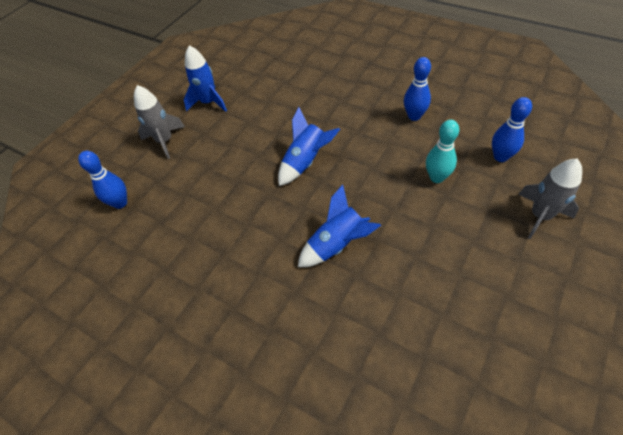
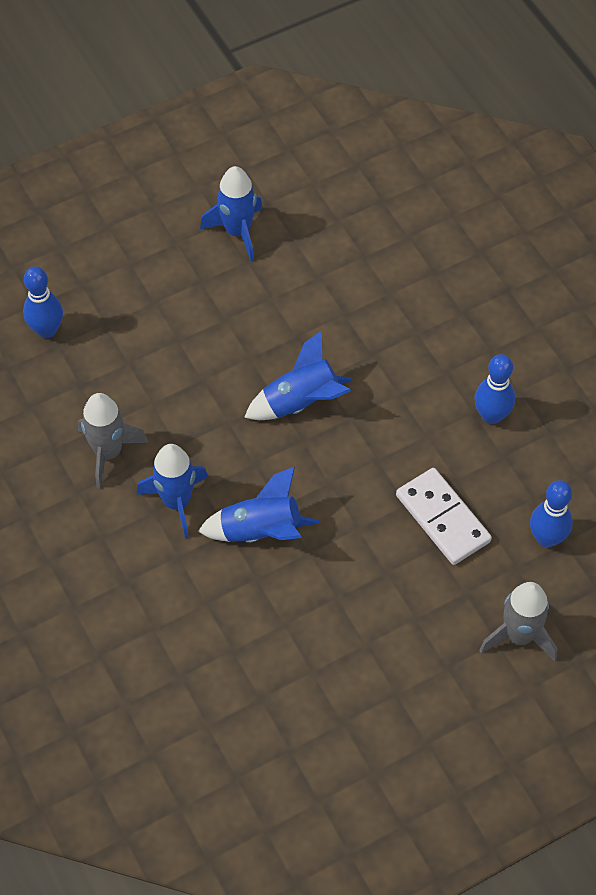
camera: 25 degrees right, 5 degrees up
grey rocket [134,85,185,159] -> grey rocket moved to [78,393,149,489]
turquoise bowling pin [426,120,459,183] -> white domino [396,468,492,565]
none -> blue rocket [136,444,208,539]

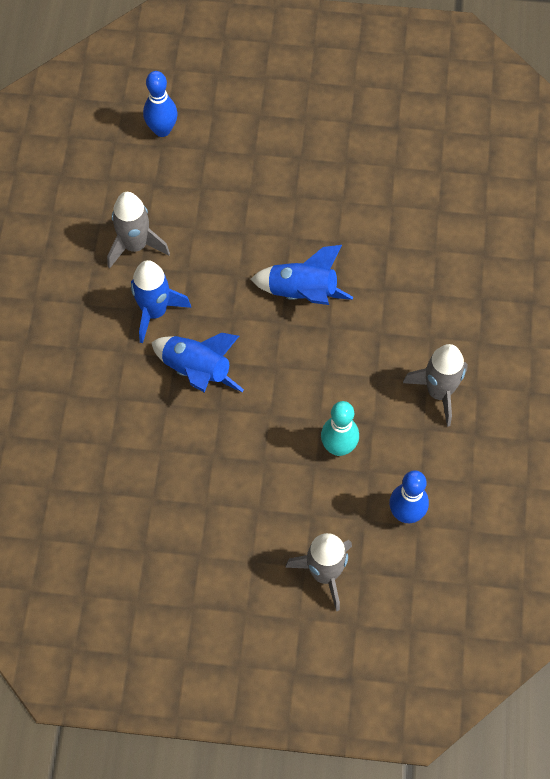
camera: 35 degrees right, 5 degrees up
blue rocket [200,166,263,261] -> none
white domino [396,468,492,565] -> turquoise bowling pin [321,401,359,456]
blue bowling pin [474,354,515,424] -> grey rocket [403,344,468,427]

